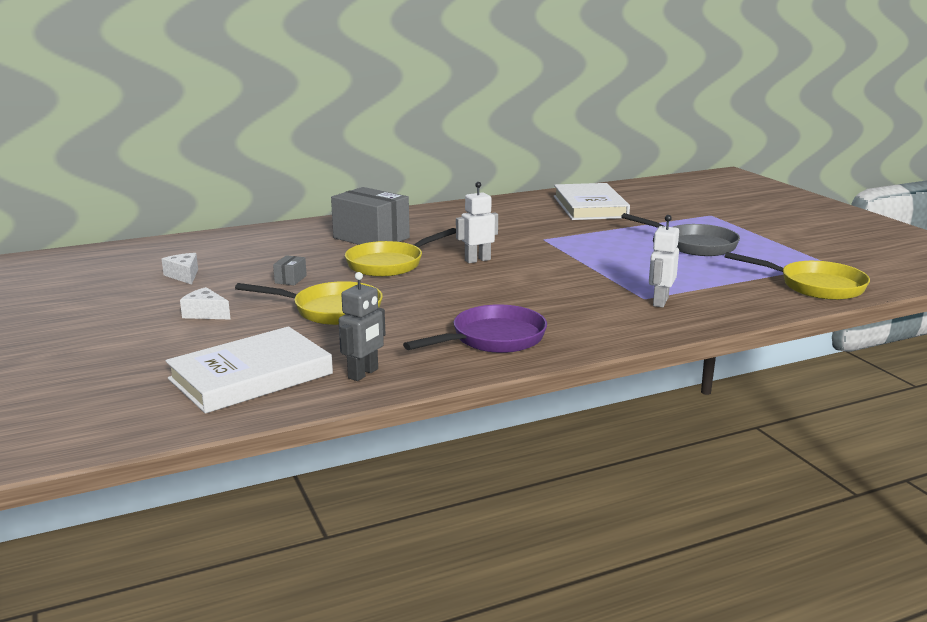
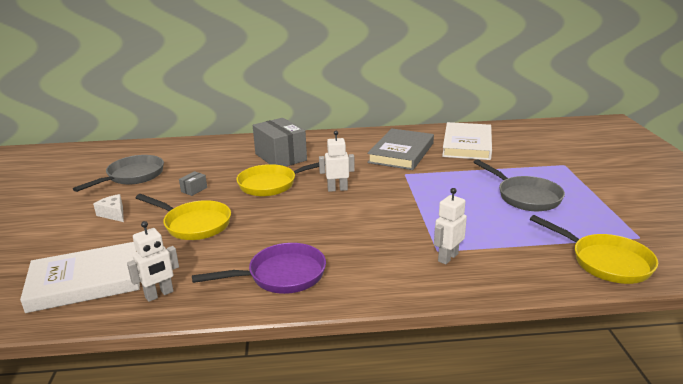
camera: 20 degrees right, 5 degrees up
white cheese [162,253,198,285] -> grey pan [73,155,164,192]
grey robot [339,272,386,381] -> white robot [127,221,179,302]
none -> grey book [367,128,434,170]

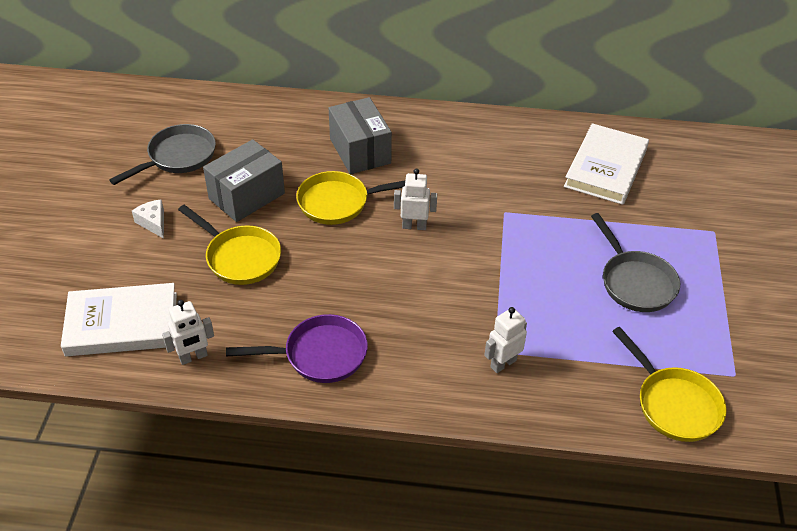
camera: 10 degrees right, 20 degrees up
grey box [179,171,207,196] -> grey box [203,139,285,222], size x2.44
grey book [367,128,434,170] -> none

